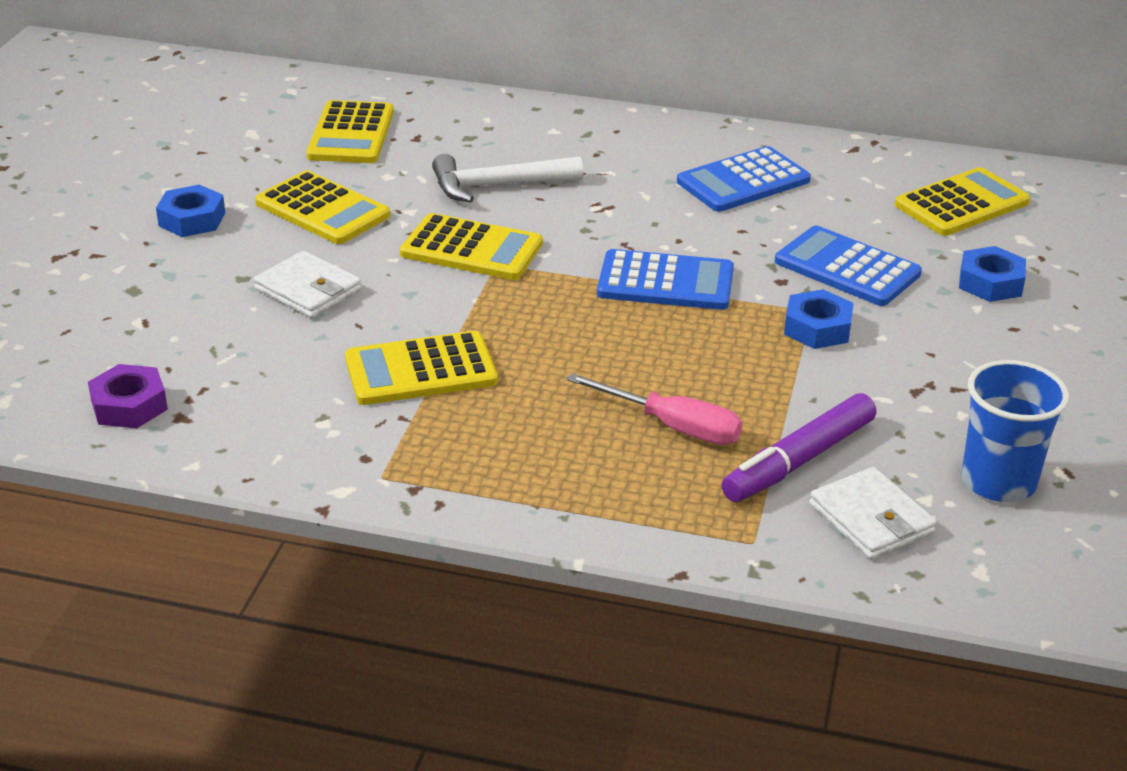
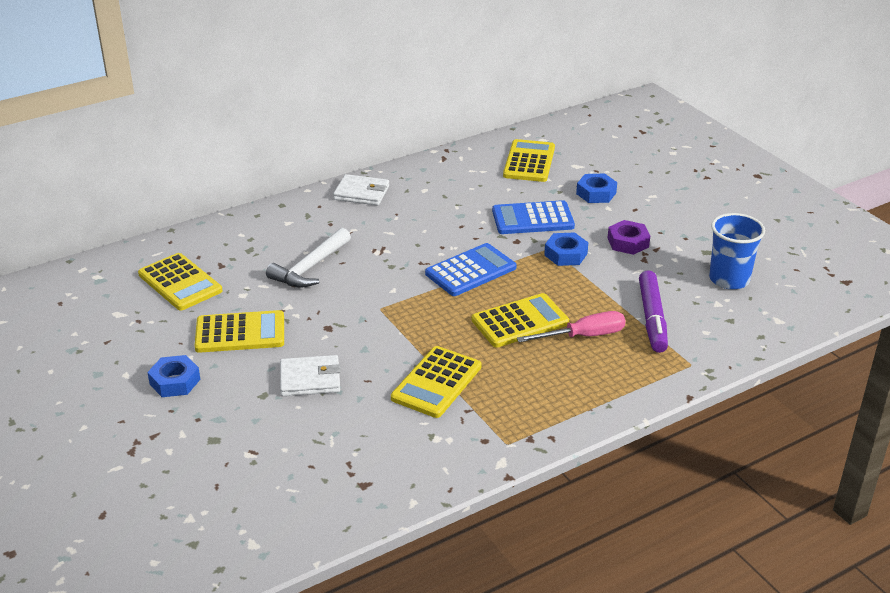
camera: 45 degrees left, 0 degrees up
purple nut [88,364,168,428] -> purple nut moved to [608,220,650,255]
yellow calculator [400,213,543,280] -> yellow calculator moved to [472,293,569,348]
blue calculator [677,146,811,212] -> none
white wallet [809,467,937,560] -> white wallet moved to [333,174,389,206]

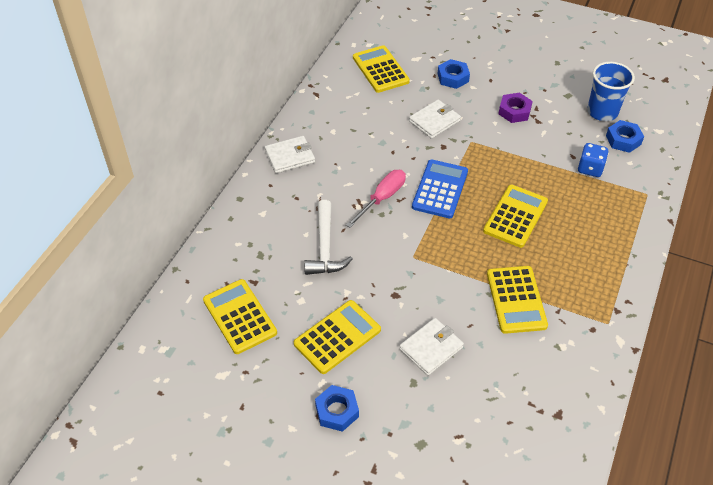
camera: 35 degrees left, 15 degrees up
yellow calculator [138,253,223,311] -> yellow calculator turned 135 degrees counterclockwise [203,279,277,354]
blue calculator [492,200,575,234] -> white wallet [409,100,461,139]
pink screwdriver [517,311,625,342] -> pink screwdriver moved to [346,170,406,228]
blue nut [544,232,588,266] -> blue nut moved to [606,120,644,153]
purple marker [639,270,668,353] -> blue dice [578,143,609,177]

